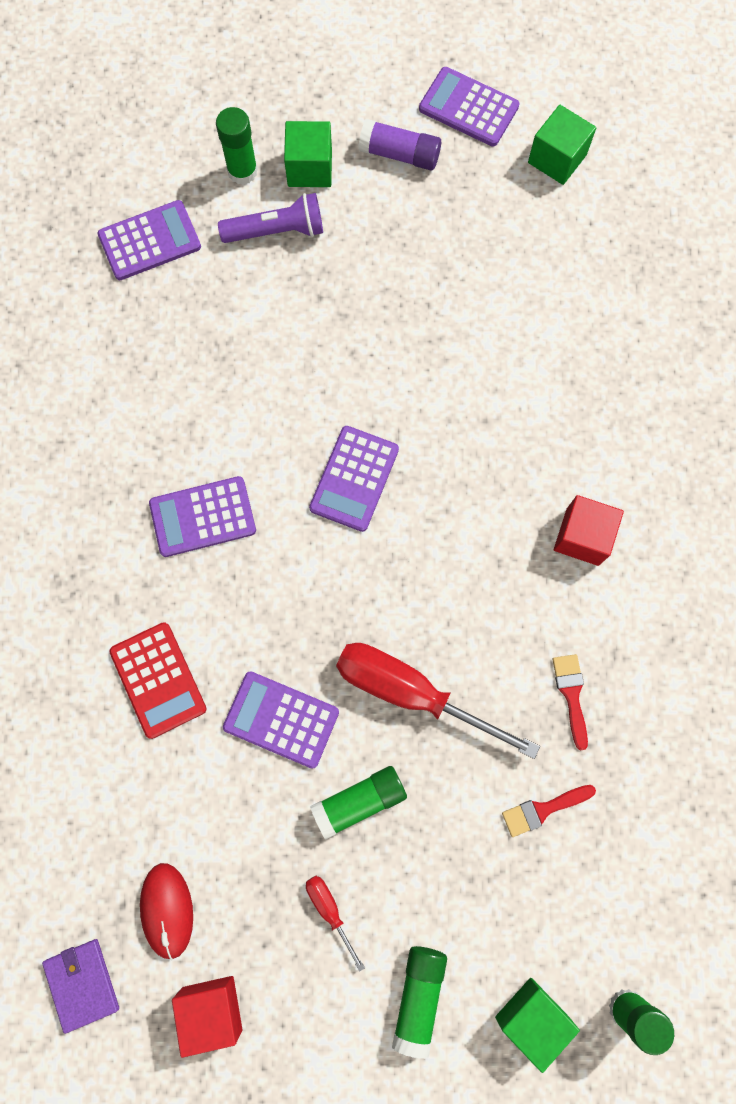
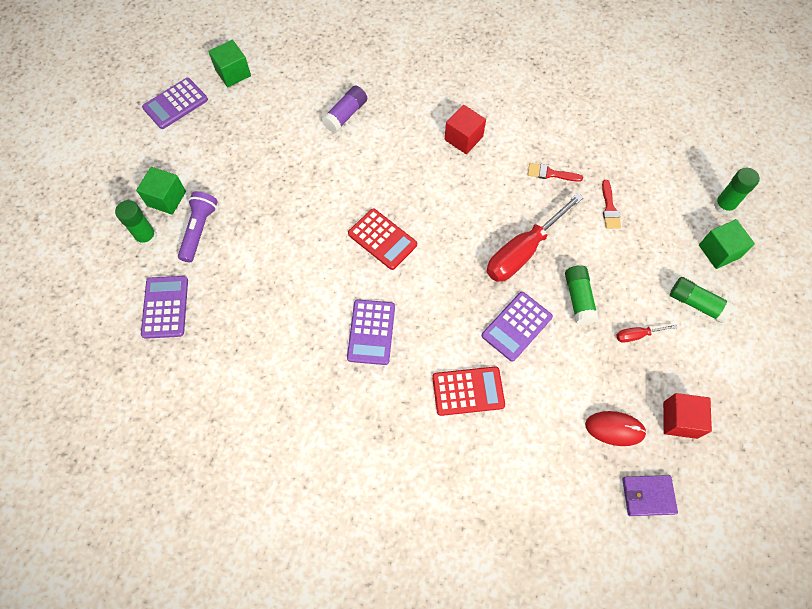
camera: 70 degrees left, 10 degrees down
purple calculator [309,426,399,532] -> red calculator [348,208,417,270]
purple glue stick [359,119,441,170] -> purple glue stick moved to [321,85,367,133]

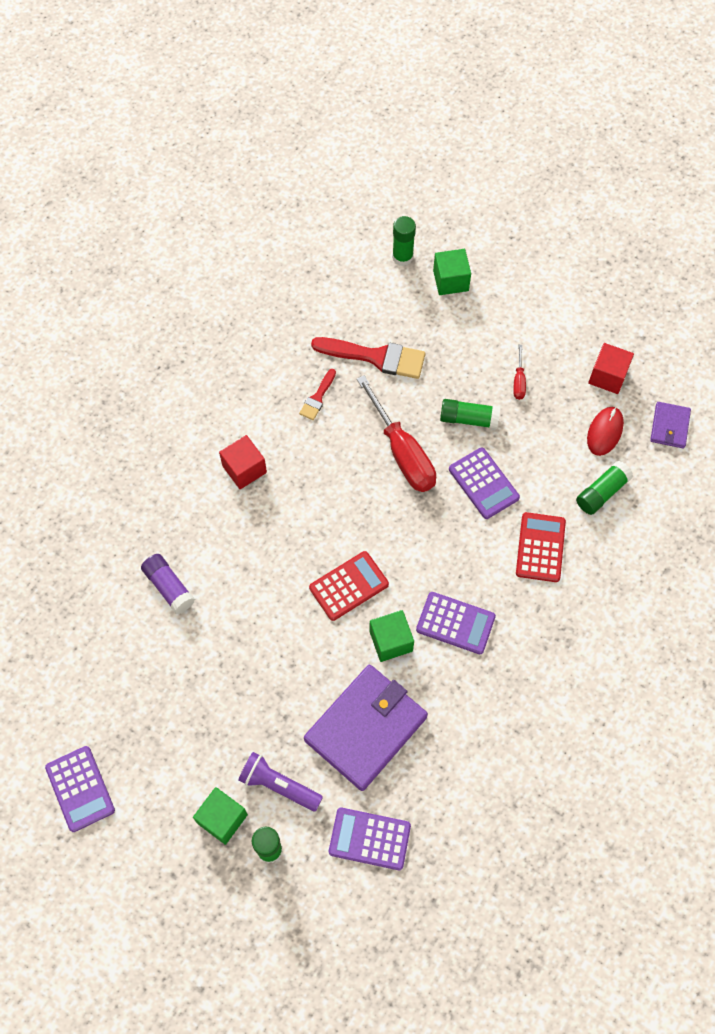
camera: 75 degrees left, 0 degrees up
green cube [208,40,251,87] -> green cube moved to [369,610,414,662]
red brush [602,180,621,229] -> red brush [311,337,426,379], size x1.91
green glue stick [670,277,735,323] -> green glue stick moved to [576,461,633,515]
none -> purple wallet [304,665,428,791]

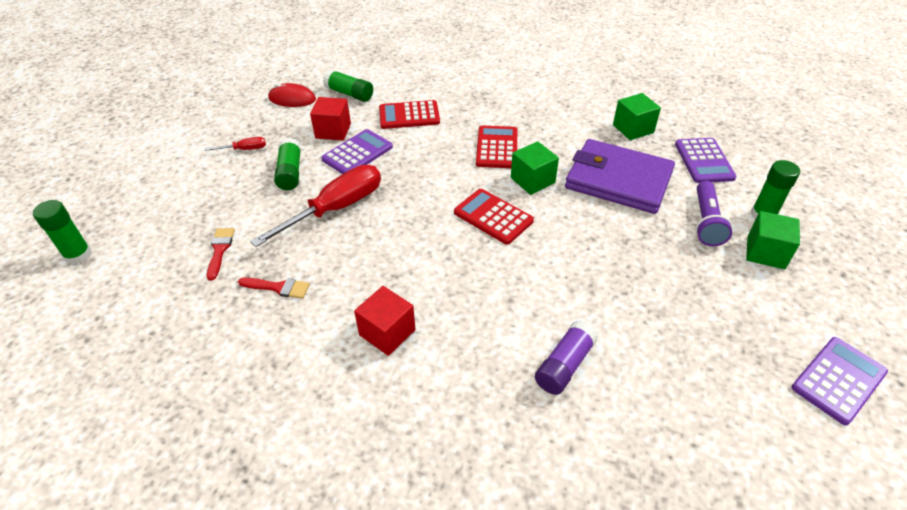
camera: 105 degrees left, 20 degrees down
red brush [311,337,426,379] -> red brush [207,228,235,281], size x0.52
purple calculator [416,592,496,654] -> red calculator [476,125,518,168]
green cube [433,249,471,295] -> green cube moved to [613,93,661,140]
red cube [588,343,634,394] -> red cube moved to [310,97,351,140]
purple wallet [650,402,691,448] -> none

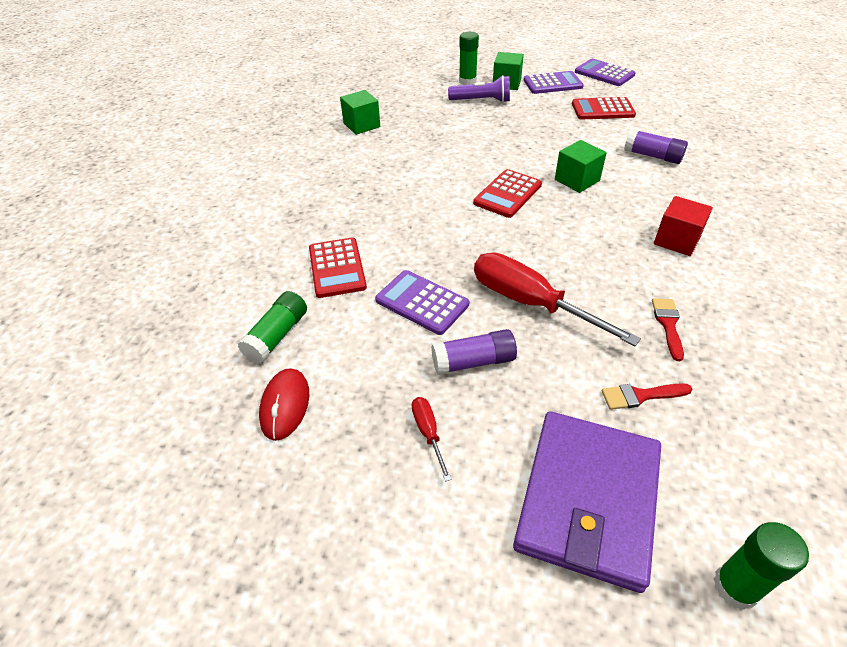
camera: 95 degrees left, 0 degrees up
green glue stick [274,138,301,190] -> purple glue stick [431,329,517,375]
red cube [310,97,351,140] -> none
red calculator [476,125,518,168] -> red calculator moved to [572,97,636,119]
green cube [511,141,559,195] -> green cube moved to [555,140,607,193]
purple wallet [565,139,675,214] -> purple wallet moved to [513,411,661,593]
purple calculator [675,138,737,183] -> purple calculator moved to [524,71,584,94]

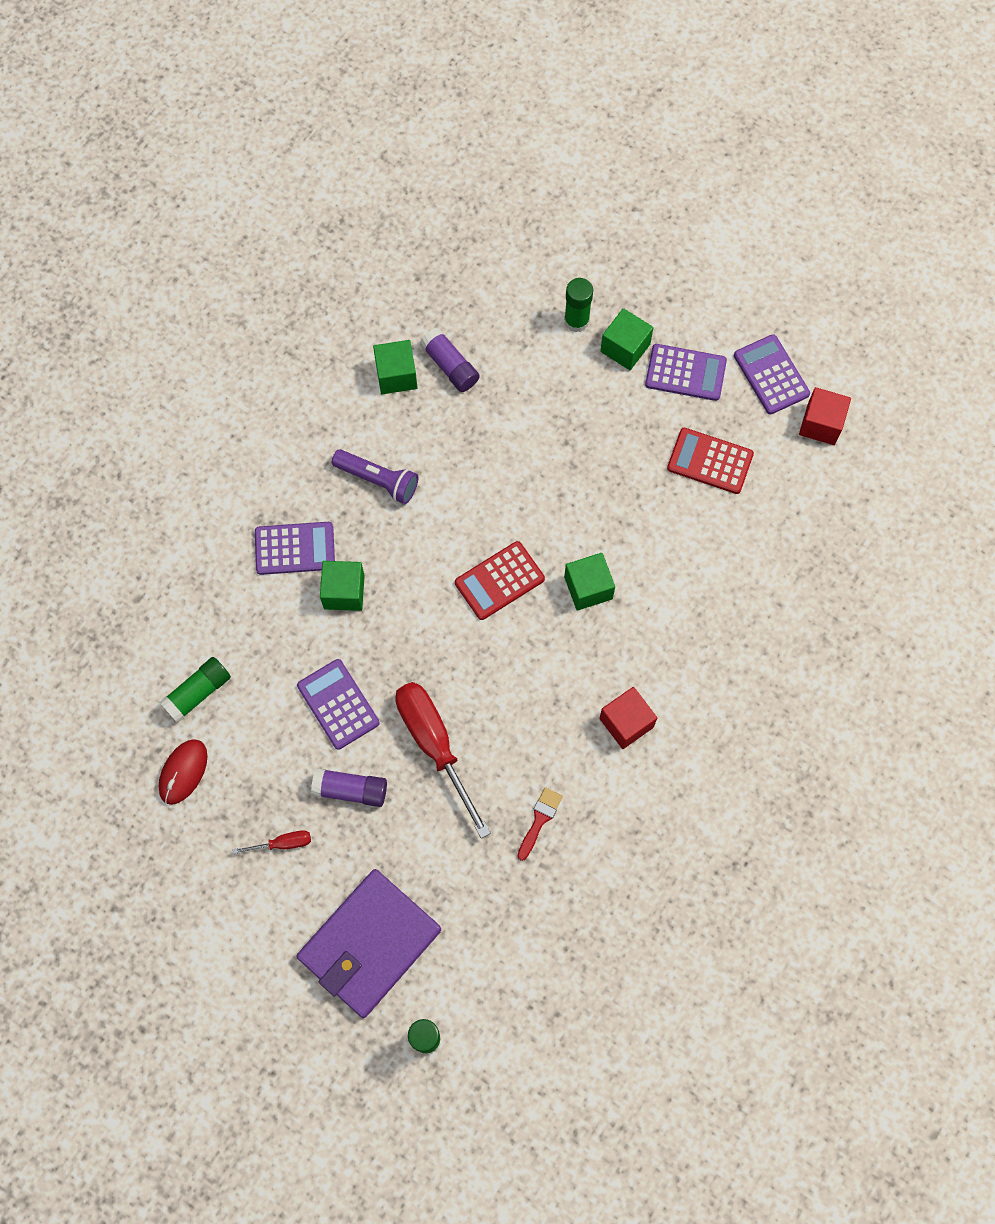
camera: 20 degrees right, 25 degrees up
red calculator [309,238,367,298] -> none
red screwdriver [412,397,452,482] -> red screwdriver turned 75 degrees clockwise [233,830,311,854]
purple flashlight [448,75,510,103] -> purple flashlight moved to [332,449,418,504]
red brush [602,383,692,410] -> none
purple glue stick [624,129,688,164] -> purple glue stick moved to [420,328,480,392]
none -> purple calculator [255,522,335,575]
none -> green cube [320,561,365,611]
none -> red cube [799,387,851,445]

